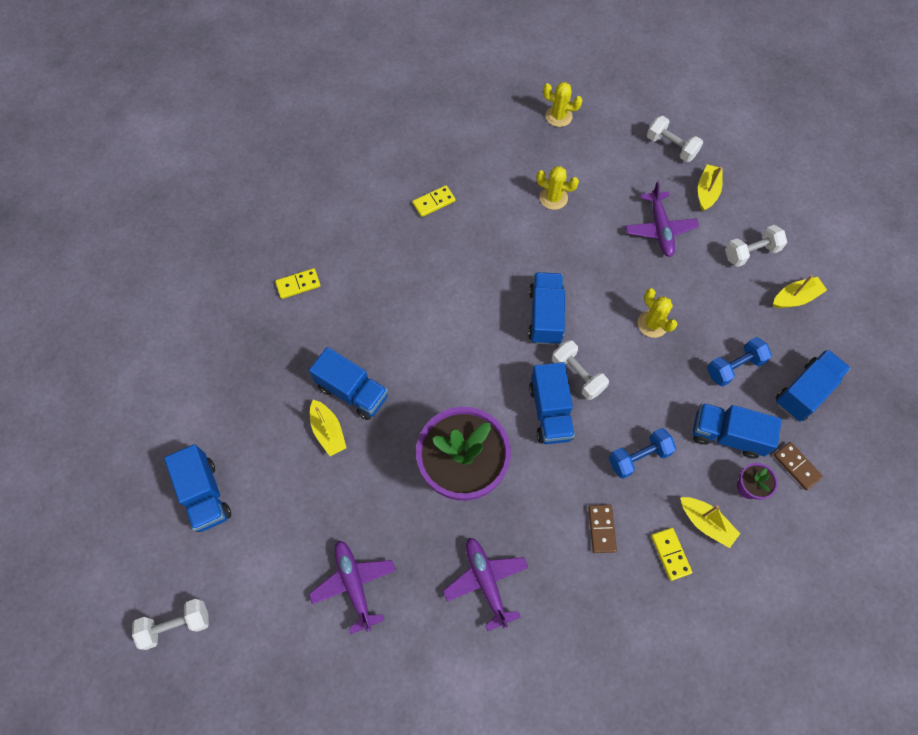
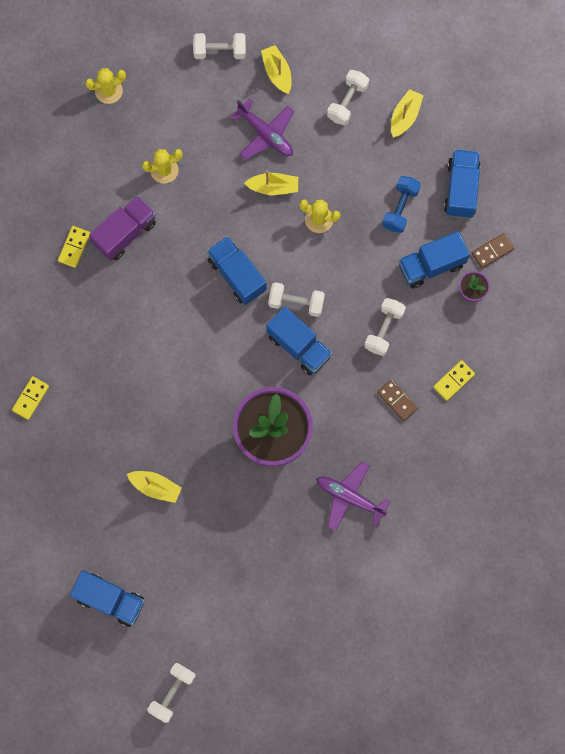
camera: 40 degrees left, 10 degrees up
blue truck [309,347,388,420] -> none
purple plane [309,540,396,634] -> none
blue dumbbell [609,428,676,479] -> white dumbbell [364,298,406,356]
yellow domino [651,528,692,581] -> yellow domino turned 75 degrees counterclockwise [434,360,475,401]
yellow boat [680,497,740,548] -> yellow boat moved to [244,171,298,195]
brown domino [774,442,823,490] -> brown domino turned 45 degrees counterclockwise [472,233,515,268]
none -> purple truck [89,196,156,261]

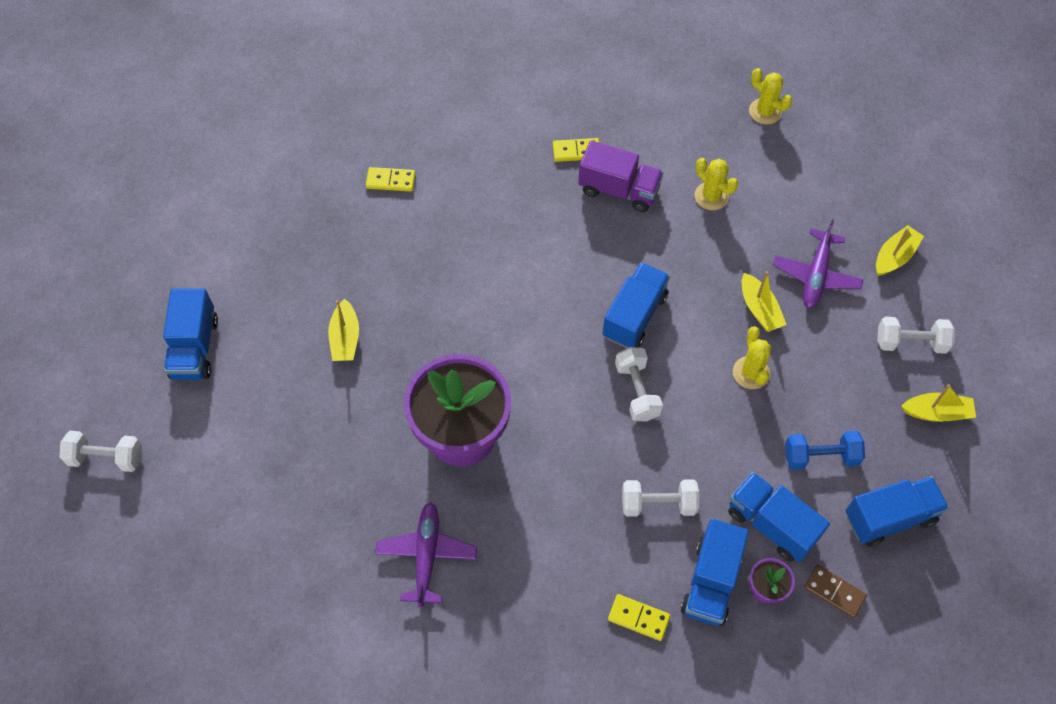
camera: 65 degrees right, 15 degrees down
white dumbbell [193,33,246,59] -> none
blue truck [266,307,332,375] -> blue truck moved to [681,519,749,626]
brown domino [377,379,418,421] -> none

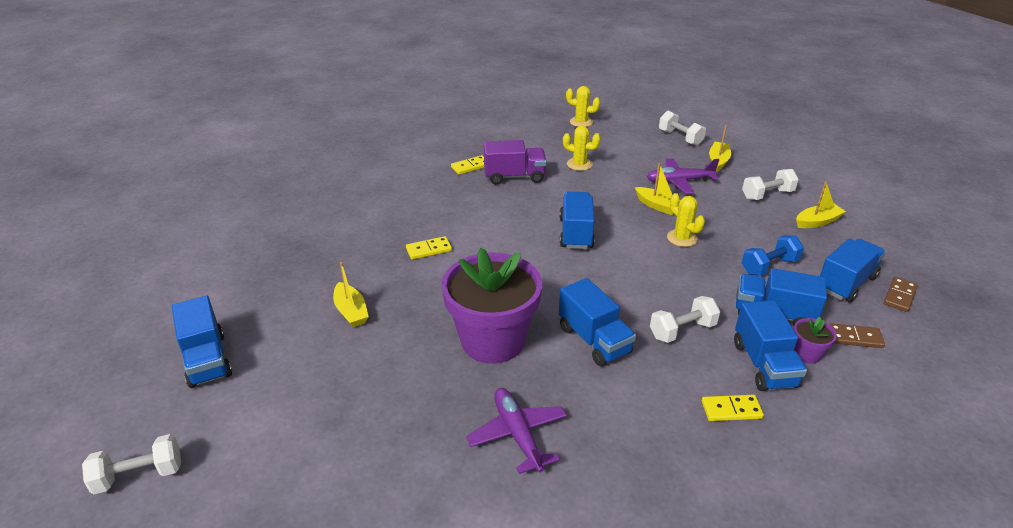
camera: 25 degrees left, 25 degrees down
yellow domino [366,167,416,192] -> yellow domino moved to [406,236,452,260]
white dumbbell [615,347,663,421] -> white dumbbell moved to [659,111,706,146]
purple plane [773,220,864,309] -> purple plane turned 90 degrees clockwise [647,158,719,194]
none -> blue truck [559,278,636,366]
none -> brown domino [884,277,918,312]

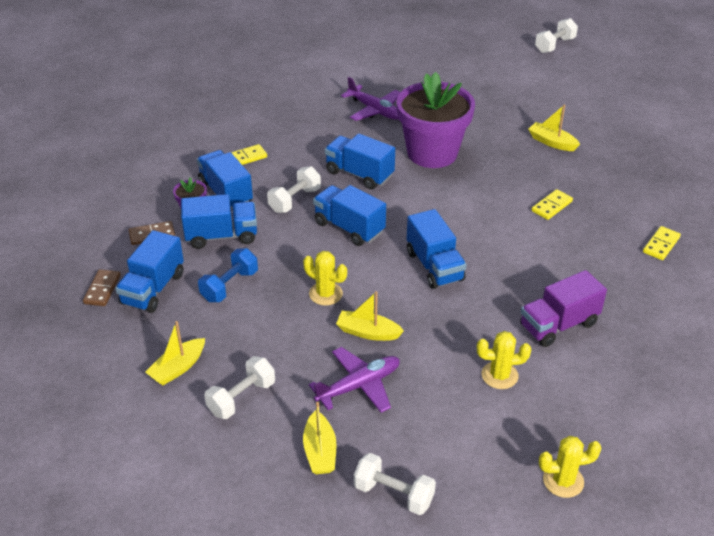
camera: 155 degrees right, 5 degrees up
blue truck [172,296,232,388] -> blue truck moved to [313,185,386,246]
yellow domino [451,155,484,175] -> yellow domino moved to [643,226,681,260]

